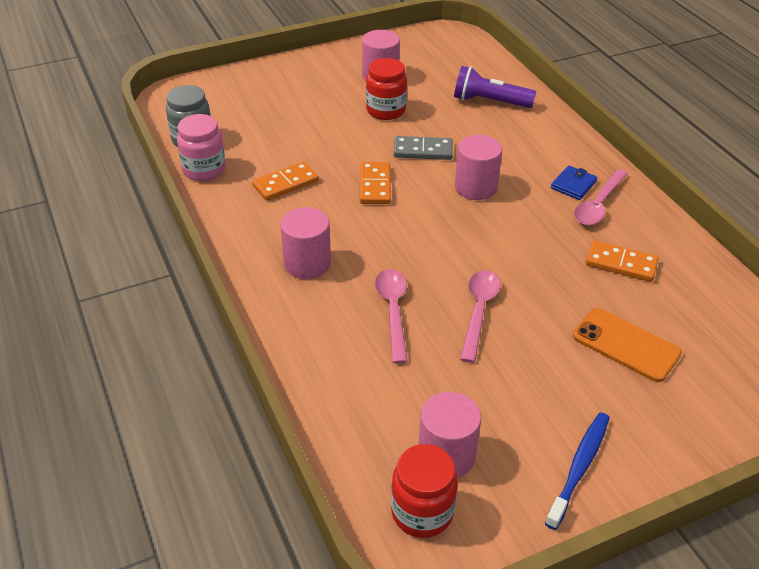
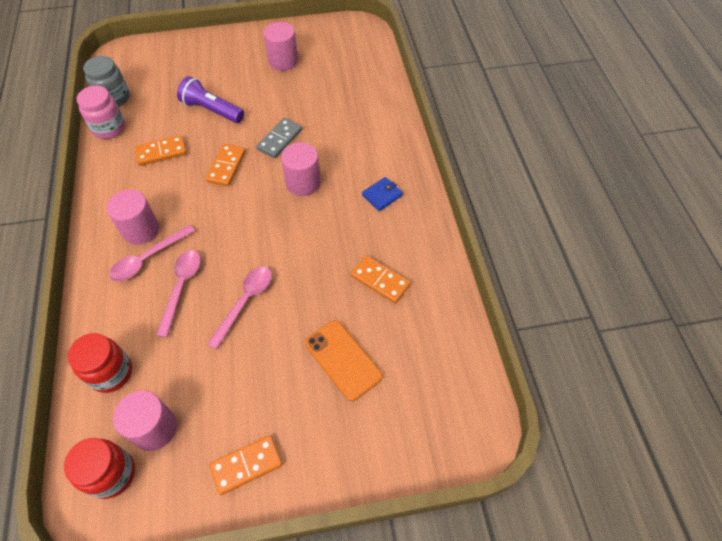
camera: 15 degrees right, 15 degrees up
red jar [366,58,407,120] -> red jar moved to [68,333,132,393]
grey domino [394,136,453,160] -> grey domino turned 75 degrees counterclockwise [256,118,302,158]
purple flashlight [454,66,536,108] -> purple flashlight moved to [177,76,244,123]
blue toothbrush [545,412,610,530] -> orange domino [209,435,282,495]
pink spoon [574,169,628,225] -> pink spoon moved to [109,225,195,282]

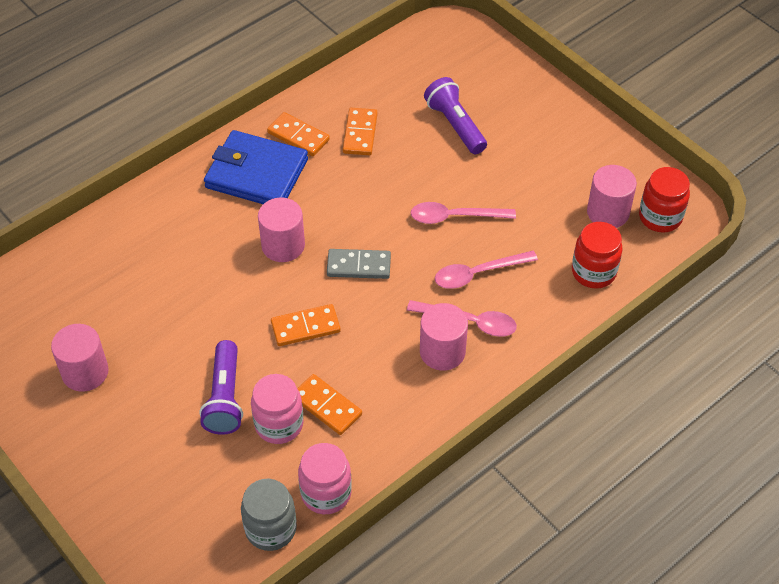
camera: 120 degrees left, 5 degrees down
orange domino [209,435,282,495] -> orange domino moved to [267,112,330,156]
grey domino [256,118,302,158] -> grey domino moved to [327,249,391,279]
orange phone [305,320,383,401] -> purple flashlight [424,77,487,154]
blue wallet [362,177,403,211] -> blue wallet [204,130,308,204], size x2.23
none -> pink jar [251,374,304,444]

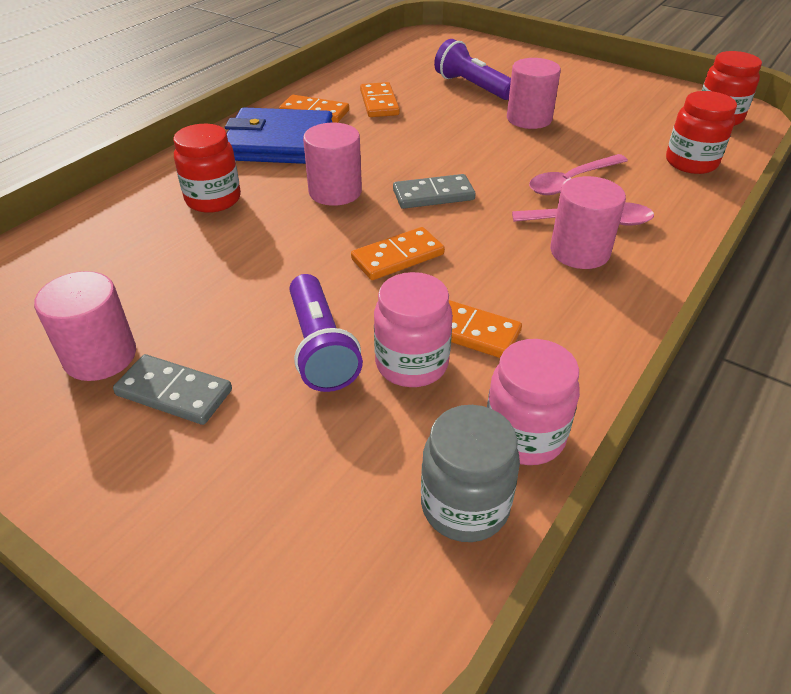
camera: 15 degrees left, 10 degrees down
pink spoon [411,202,516,224] -> none
pink cylinder [587,165,637,228] -> pink cylinder moved to [507,58,561,129]
none -> grey domino [113,354,232,425]
none -> red jar [173,124,241,213]

